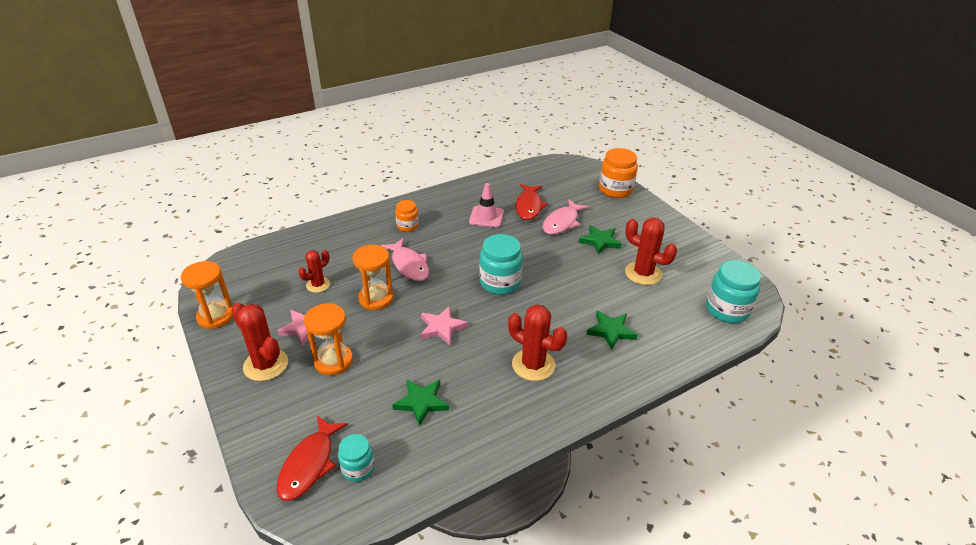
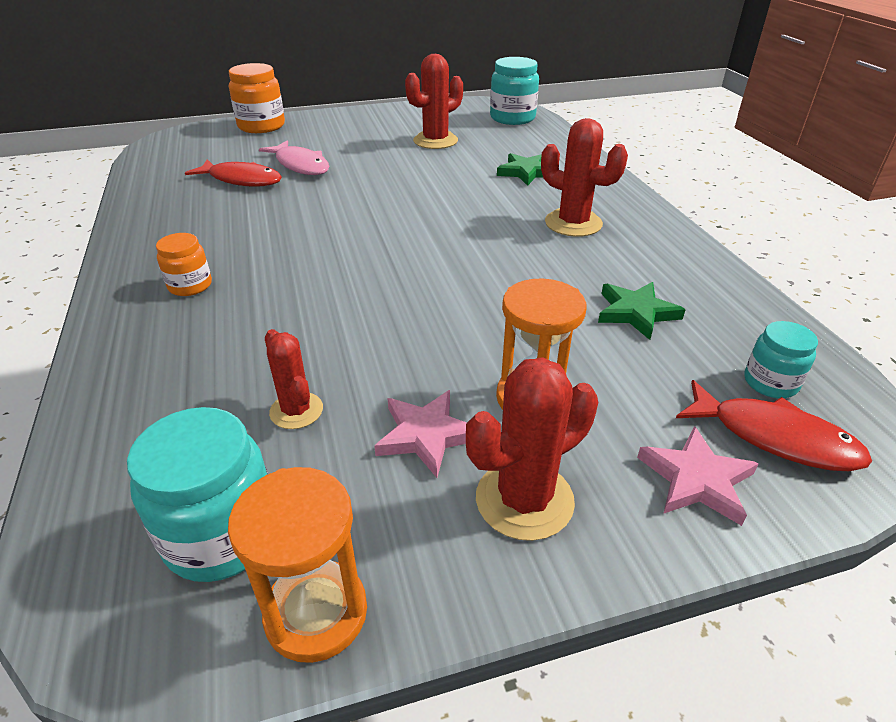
camera: 75 degrees left, 0 degrees up
orange hourglass [352,245,394,310] -> none
pink fish [381,238,429,281] -> none
pink star [420,306,468,345] -> pink star moved to [637,426,759,526]
pink traffic cone [469,183,504,228] -> none
turquoise jar [479,234,523,295] -> turquoise jar moved to [127,407,268,582]
red cactus [508,304,567,381] -> red cactus turned 75 degrees clockwise [541,118,628,237]
green star [579,225,622,255] -> none

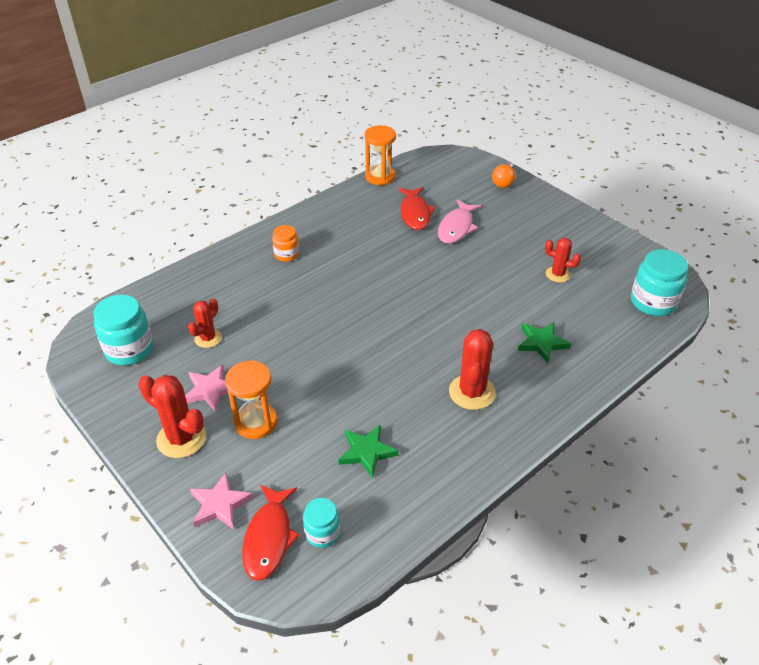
camera: 65 degrees right, 5 degrees up
orange hourglass [228,467,367,663] -> orange hourglass moved to [364,125,396,185]
orange jar [229,63,285,133] -> orange light bulb [492,162,515,188]
red cactus [405,54,463,149] -> red cactus [545,238,581,282], size x0.62

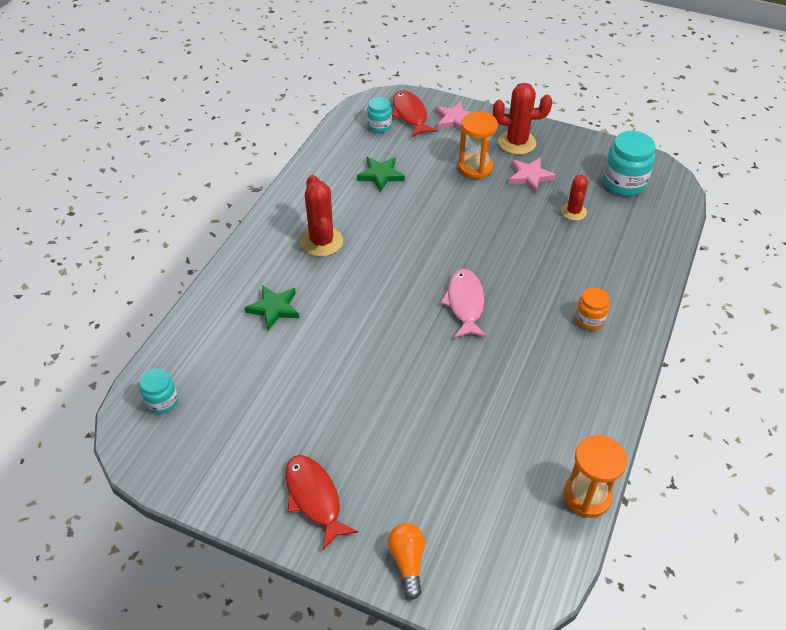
camera: 155 degrees right, 5 degrees up
red fish [399,187,436,230] -> red fish moved to [285,455,358,550]
pink fish [438,199,481,244] -> pink fish moved to [440,269,487,338]
red cactus [545,238,581,282] -> none
turquoise jar [631,249,688,316] -> turquoise jar [140,369,178,414], size x0.59

